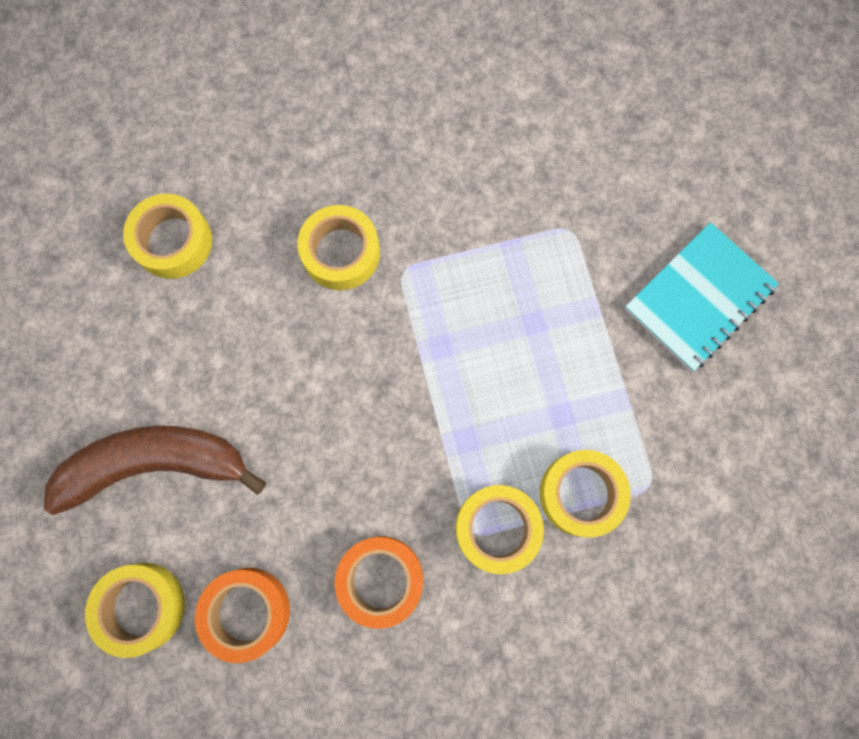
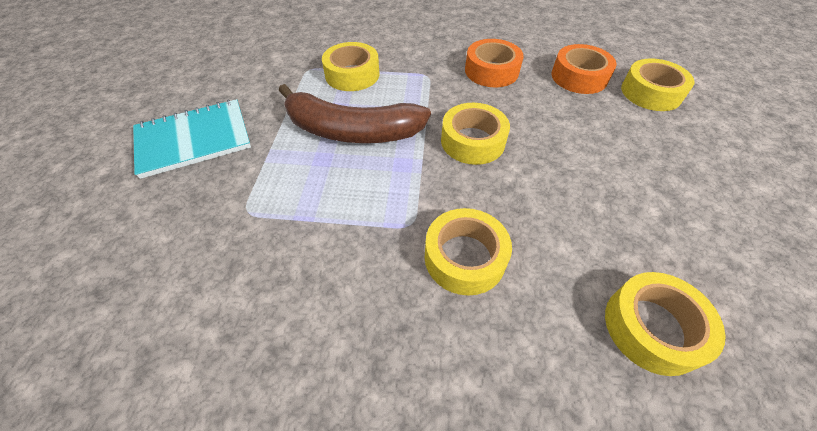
camera: 160 degrees left, 25 degrees down
brown banana [44,426,266,515] -> brown banana moved to [279,84,431,143]
yellow tape [455,485,544,574] -> yellow tape moved to [441,103,510,165]

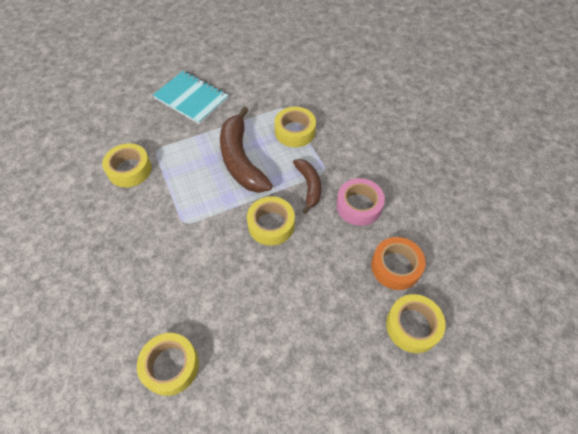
camera: 60 degrees right, 5 degrees up
yellow tape [425,208,512,296] -> yellow tape moved to [102,143,152,188]
orange tape [465,39,524,87] -> pink tape [336,178,385,226]
none -> brown banana [293,159,321,214]

